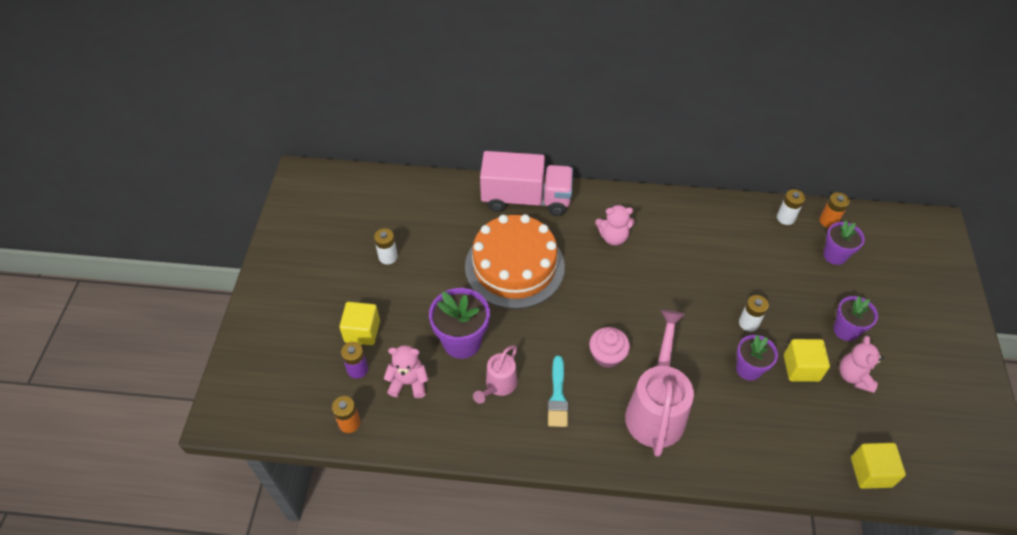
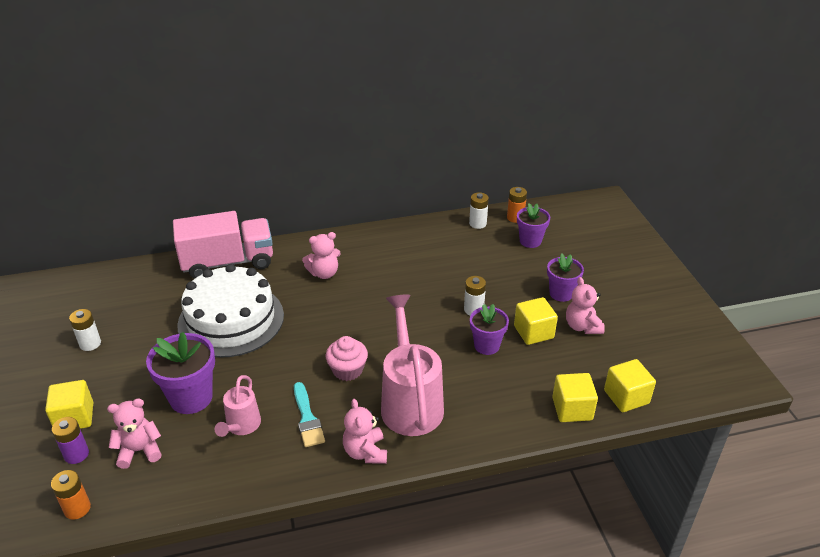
camera: 20 degrees left, 15 degrees down
orange cake [465,214,565,309] -> white cake [177,264,284,358]
none -> pink teddy bear [343,399,387,464]
none -> yellow cube [552,373,598,422]

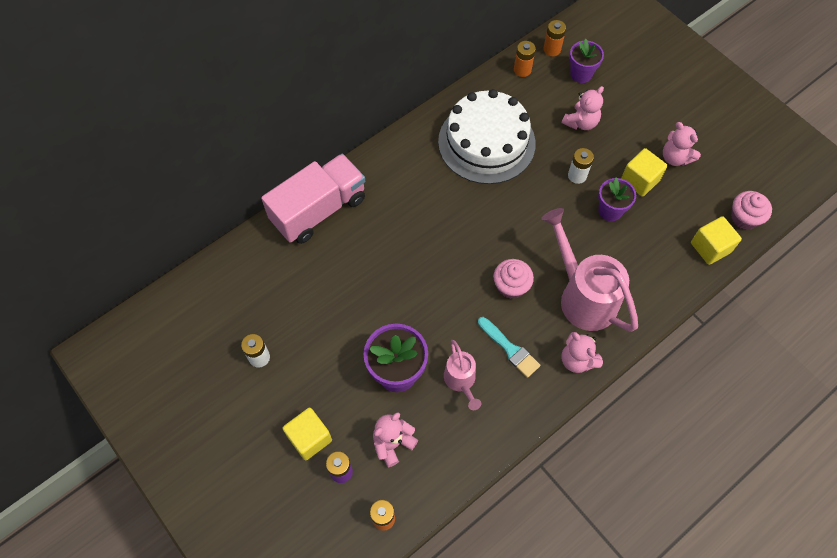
camera: 25 degrees left, 25 degrees up
white cake [177,264,284,358] -> white cake moved to [438,89,536,184]
pink teddy bear [302,232,341,279] -> pink teddy bear moved to [562,86,604,130]
white battery [469,192,489,229] -> orange battery [514,41,536,77]
purple flower pot [547,254,584,302] -> none
yellow cube [604,359,656,412] -> pink cupcake [731,191,772,230]

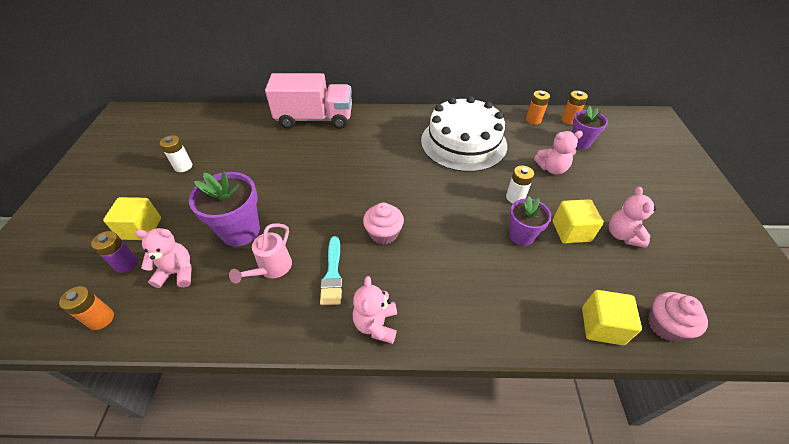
camera: 40 degrees right, 15 degrees down
pink watering can [541,208,638,332] -> none

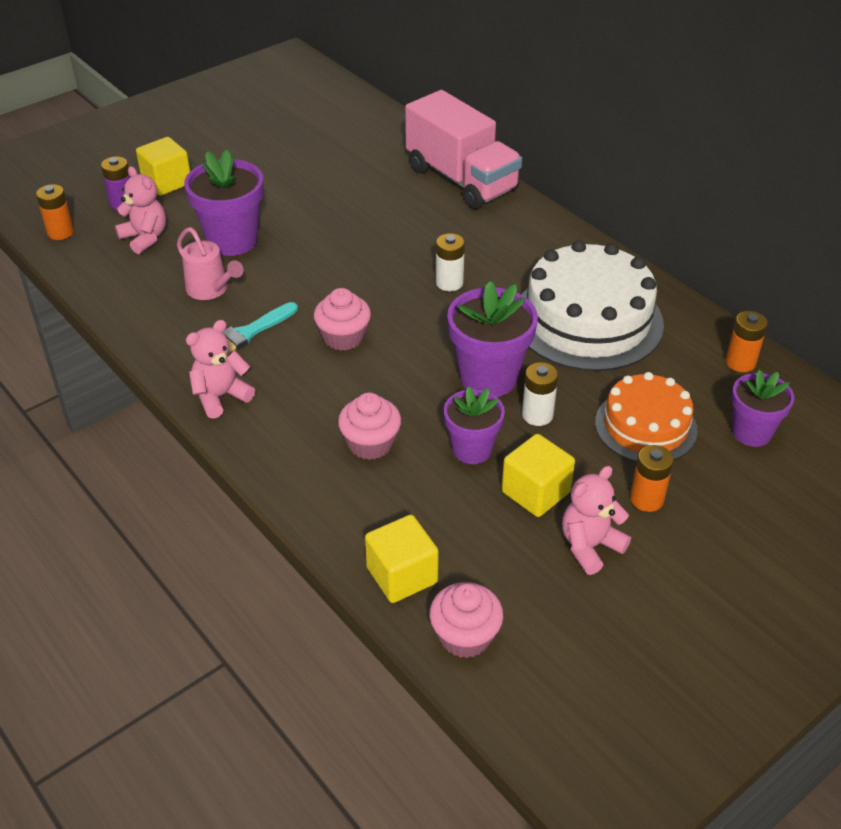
camera: 50 degrees right, 5 degrees down
white battery [160,135,192,172] -> white battery moved to [436,233,465,291]
pink watering can [229,223,292,283] -> pink watering can turned 120 degrees counterclockwise [177,227,244,300]
pink teddy bear [534,131,583,175] -> orange cake [595,372,698,462]
orange battery [561,91,588,125] -> orange battery moved to [630,445,674,512]
none -> pink cupcake [338,393,401,460]
none -> purple flower pot [447,281,538,397]

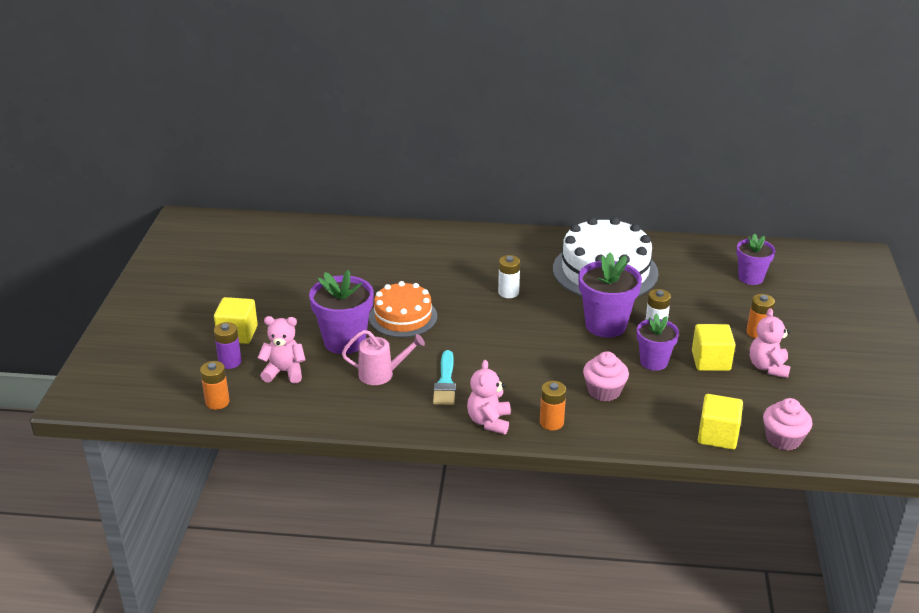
camera: 45 degrees left, 10 degrees down
pink cupcake [314,288,371,351] -> none
pink truck [405,90,522,209] -> none
orange cake [595,372,698,462] -> orange cake moved to [369,281,437,338]
orange battery [726,311,768,372] -> orange battery moved to [540,381,566,430]

